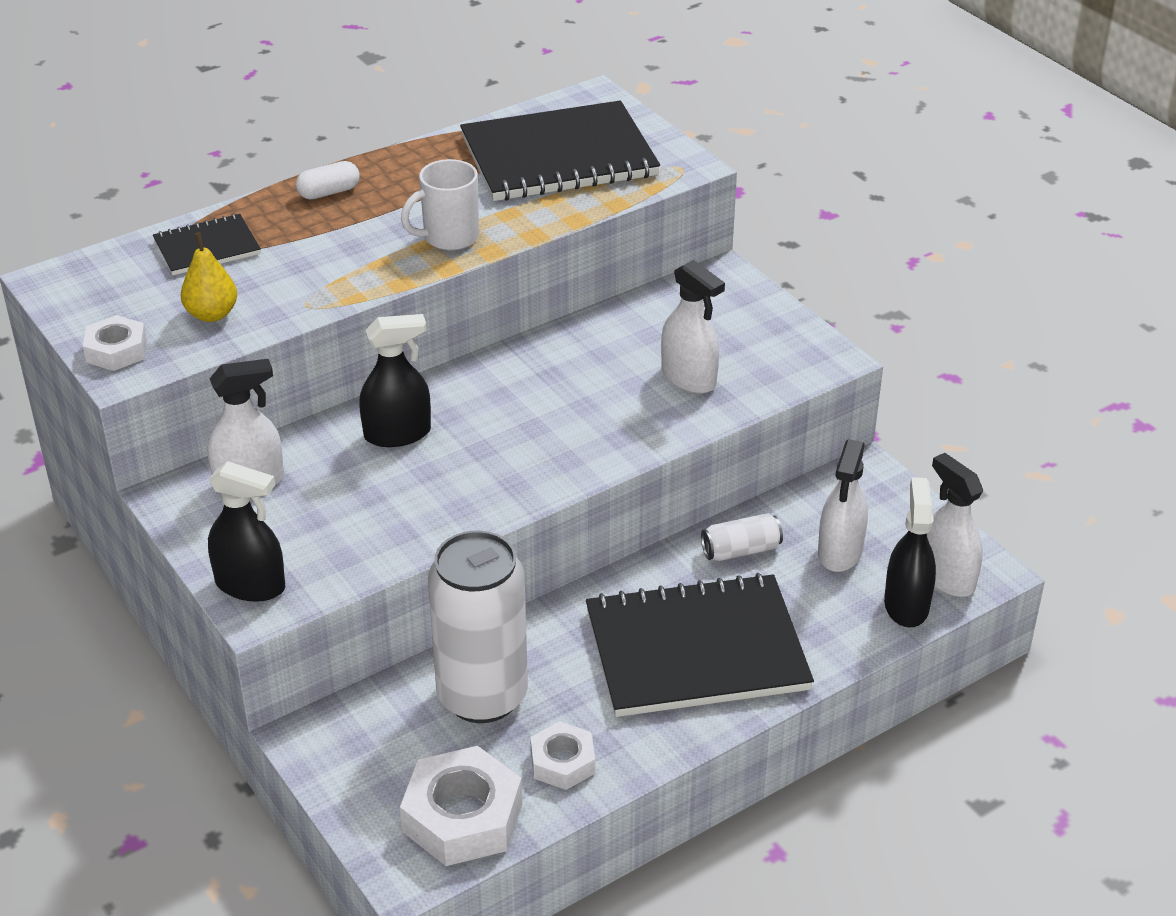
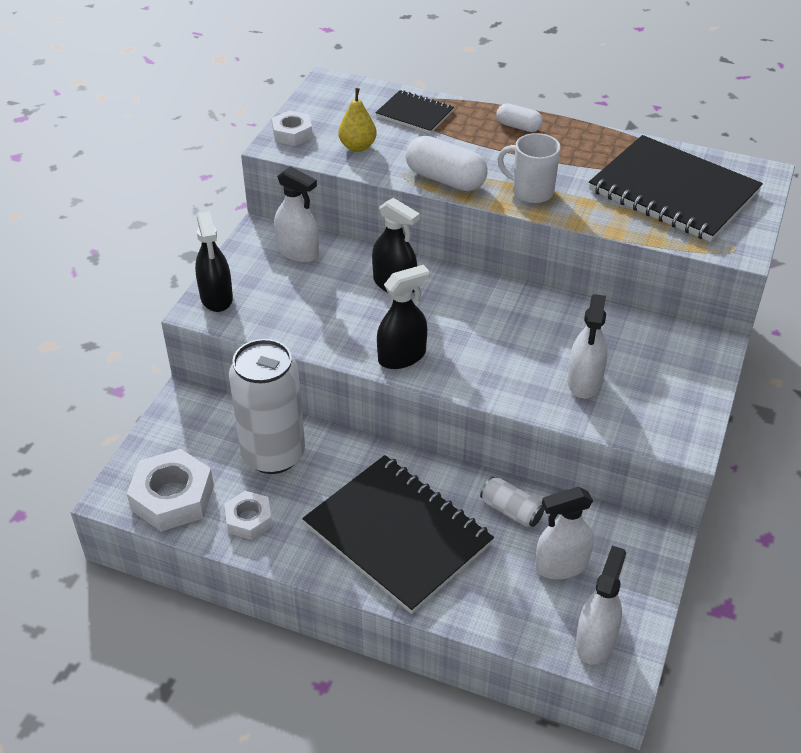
camera: 55 degrees right, 5 degrees up
black spray bottle [884,477,936,627] -> black spray bottle moved to [377,265,429,369]
none -> white capsule [405,136,488,191]

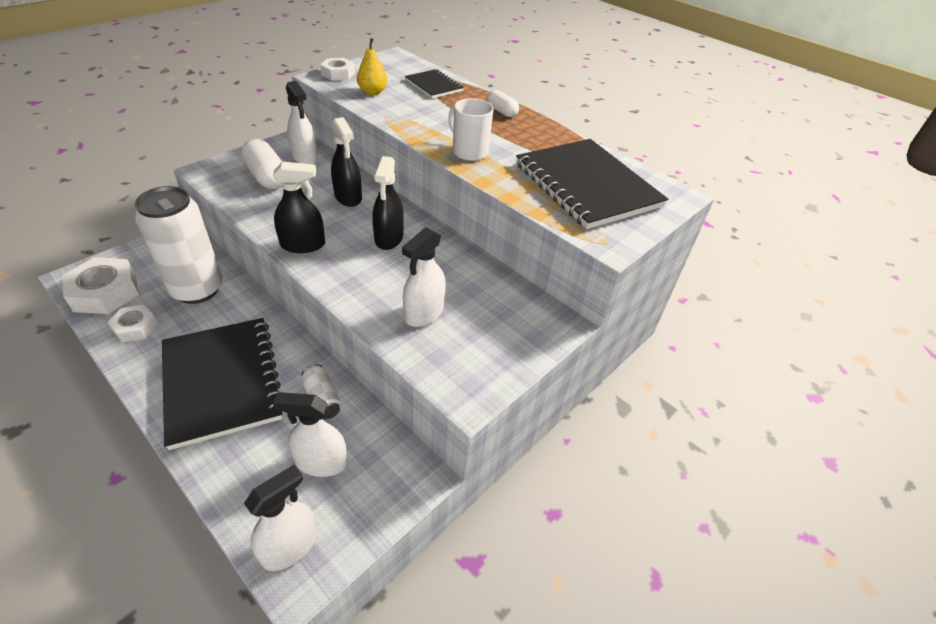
camera: 20 degrees right, 0 degrees up
black spray bottle [195,211,233,312] -> black spray bottle moved to [372,156,404,250]
white capsule [405,136,488,191] -> white capsule moved to [241,139,283,189]

